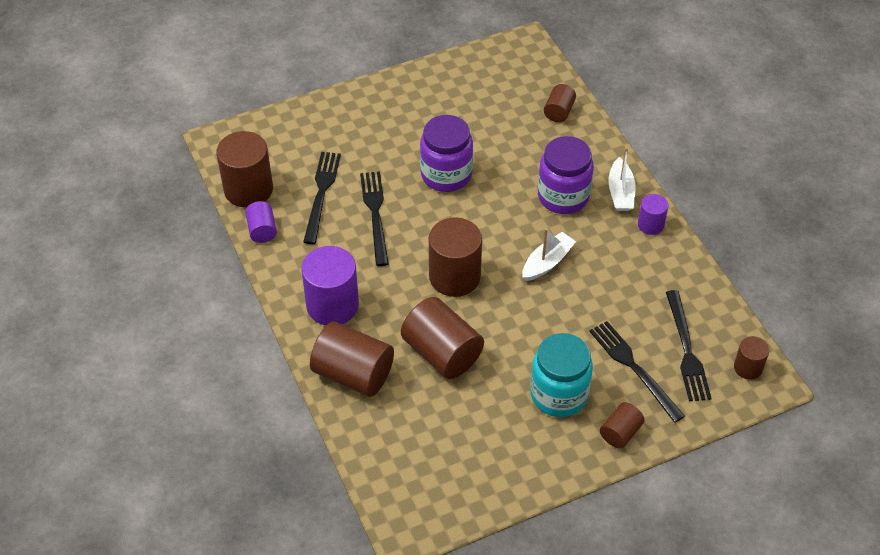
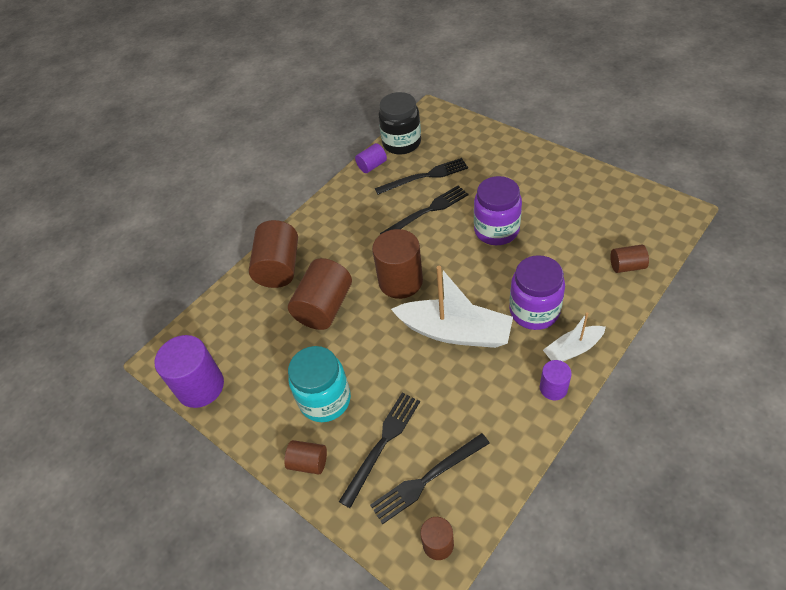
camera: 70 degrees right, 0 degrees up
brown cylinder [216,131,273,208] -> black jar [378,92,421,155]
purple cylinder [301,246,359,325] -> purple cylinder moved to [154,335,224,408]
white boat [522,228,576,281] -> white boat [391,266,513,348], size x1.80

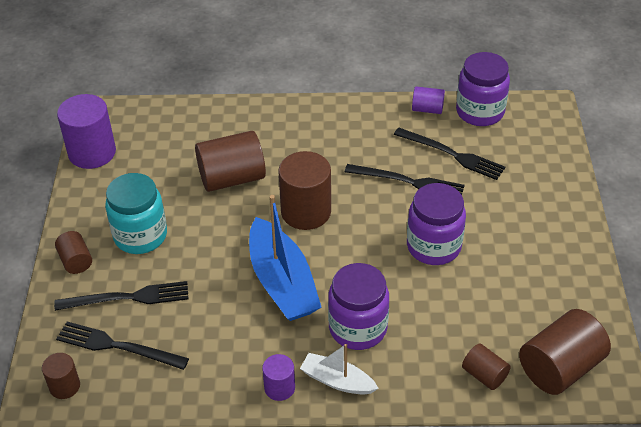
camera: 45 degrees right, 5 degrees down
brown cylinder [249,220,298,288] -> brown cylinder moved to [519,309,611,395]
black jar [378,92,421,155] -> purple jar [456,52,510,126]
white boat [391,266,513,348] -> blue boat [249,195,321,321]

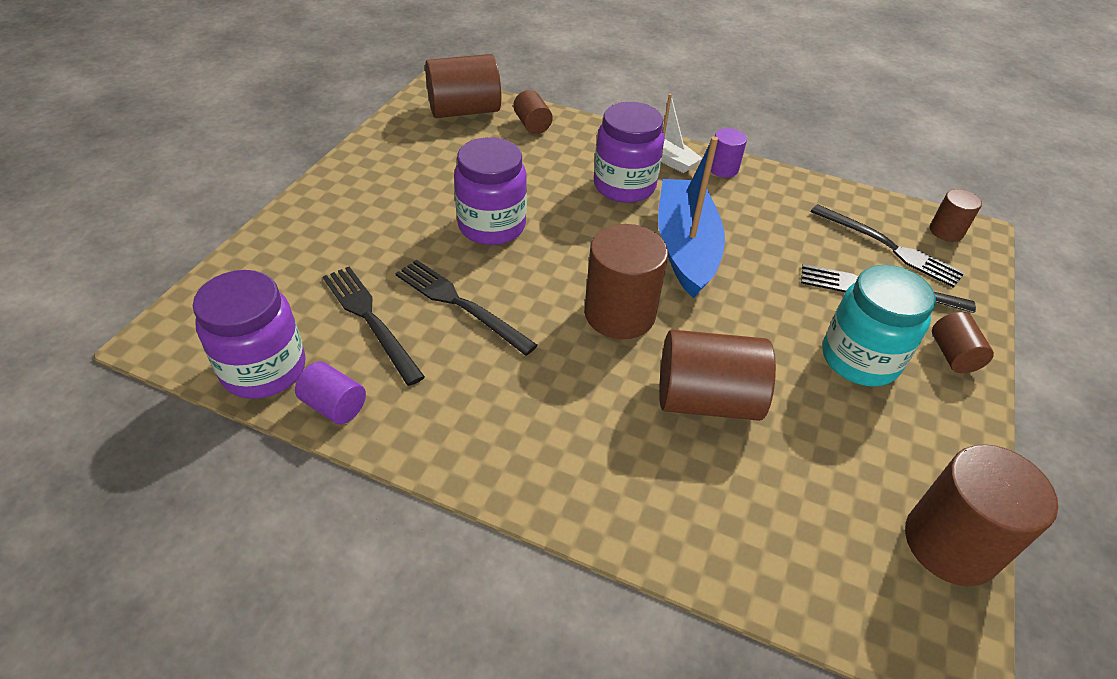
camera: 160 degrees left, 0 degrees up
purple cylinder [57,94,116,169] -> brown cylinder [905,444,1058,586]

